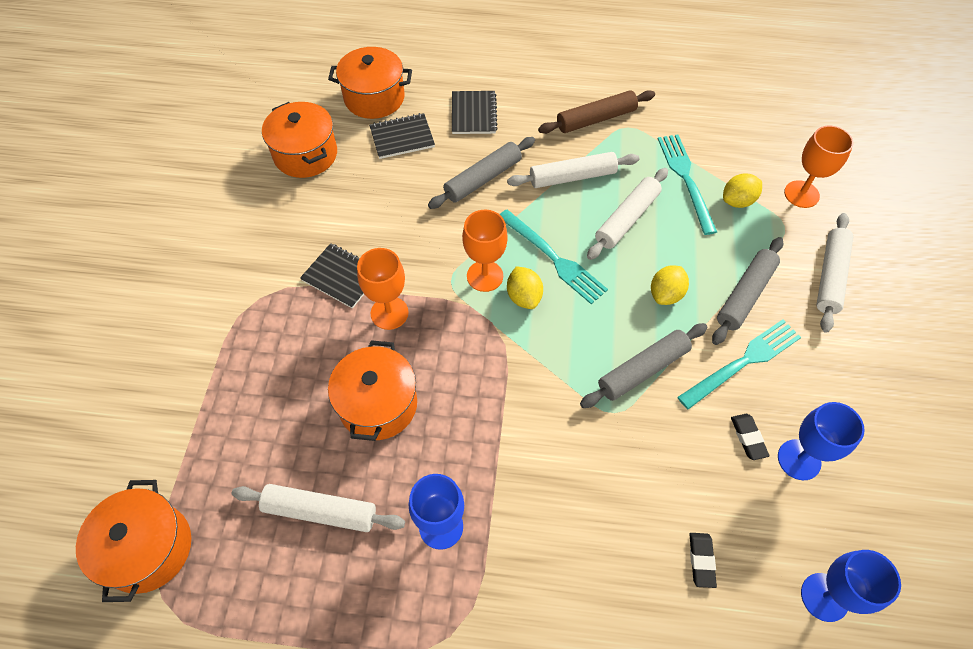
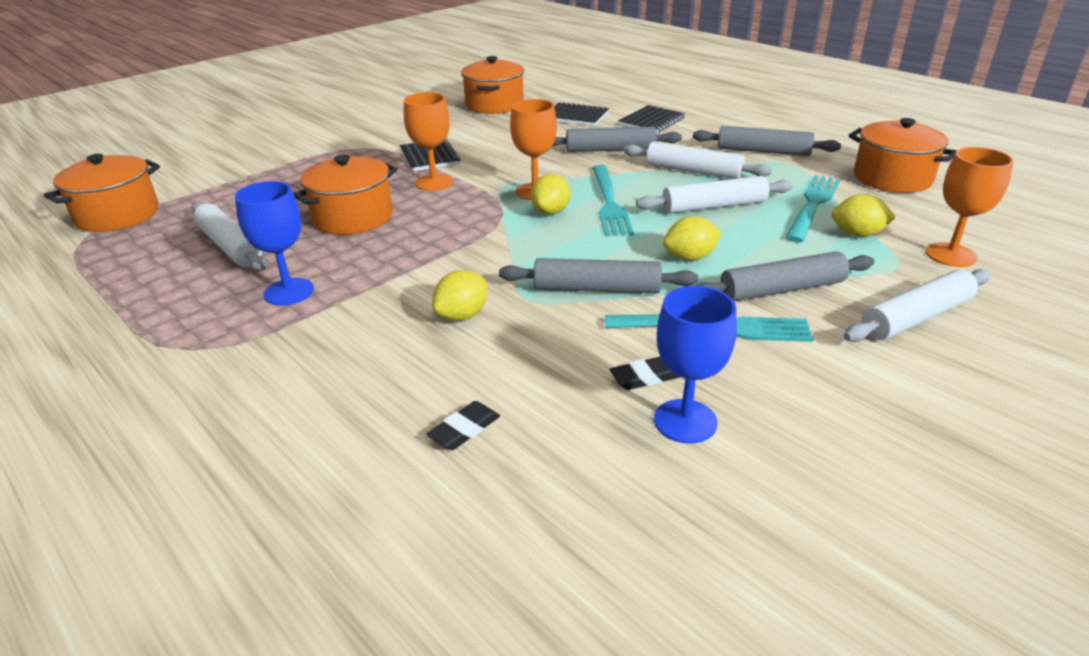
camera: 40 degrees right, 25 degrees down
orange pot [328,47,412,119] -> orange pot moved to [849,118,957,193]
brown rolling pin [538,90,655,134] -> grey rolling pin [693,126,841,156]
black eraser [731,414,769,460] -> black eraser turned 45 degrees clockwise [610,357,680,390]
blue goblet [801,550,901,622] -> none
none -> yellow lemon [432,270,487,321]

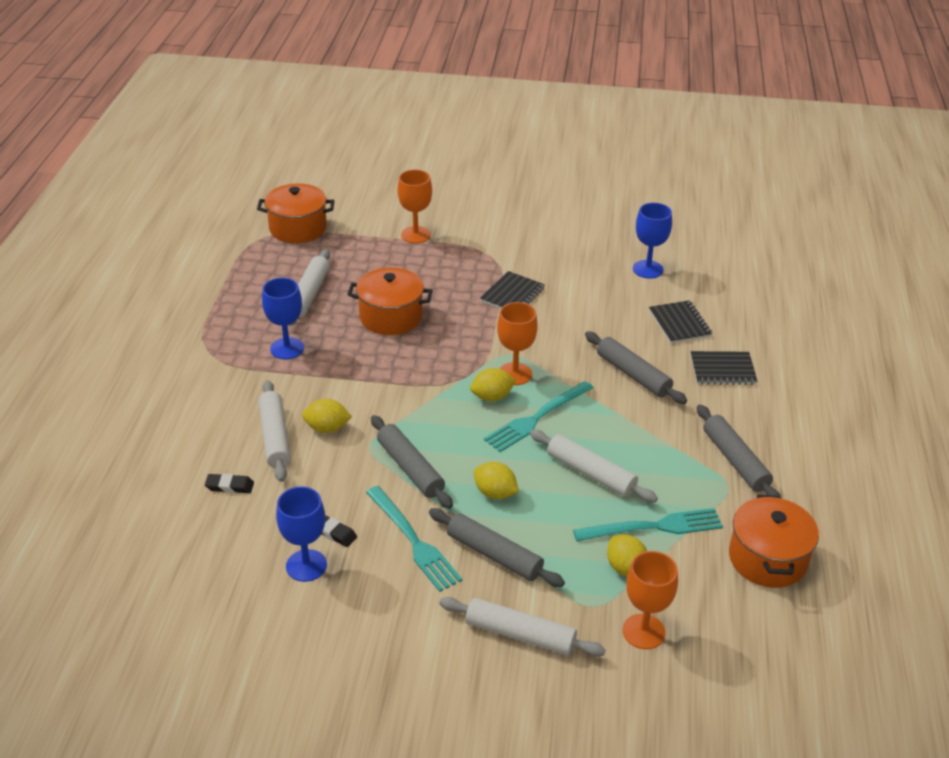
camera: 50 degrees right, 5 degrees up
orange goblet [404,92,453,191] -> orange goblet moved to [398,170,432,244]
orange pot [461,56,524,114] -> blue goblet [633,203,672,279]
white rolling pin [623,141,772,179] -> white rolling pin moved to [258,380,291,482]

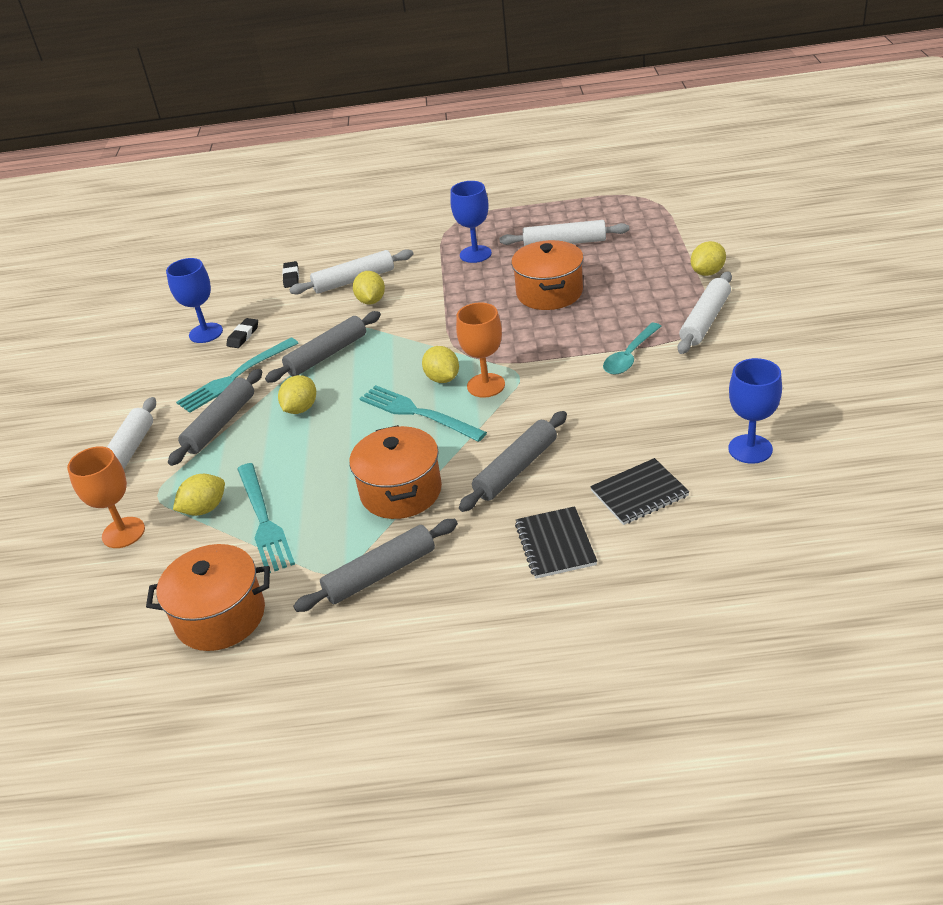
camera: 85 degrees right, 0 degrees up
orange pot [257,183,334,243] -> orange pot moved to [349,425,442,519]
orange goblet [398,170,432,244] -> yellow lemon [691,241,726,276]
black notebook [480,271,545,309] -> turquoise spoon [603,323,661,375]
white rolling pin [530,430,658,502] -> white rolling pin moved to [678,272,732,354]

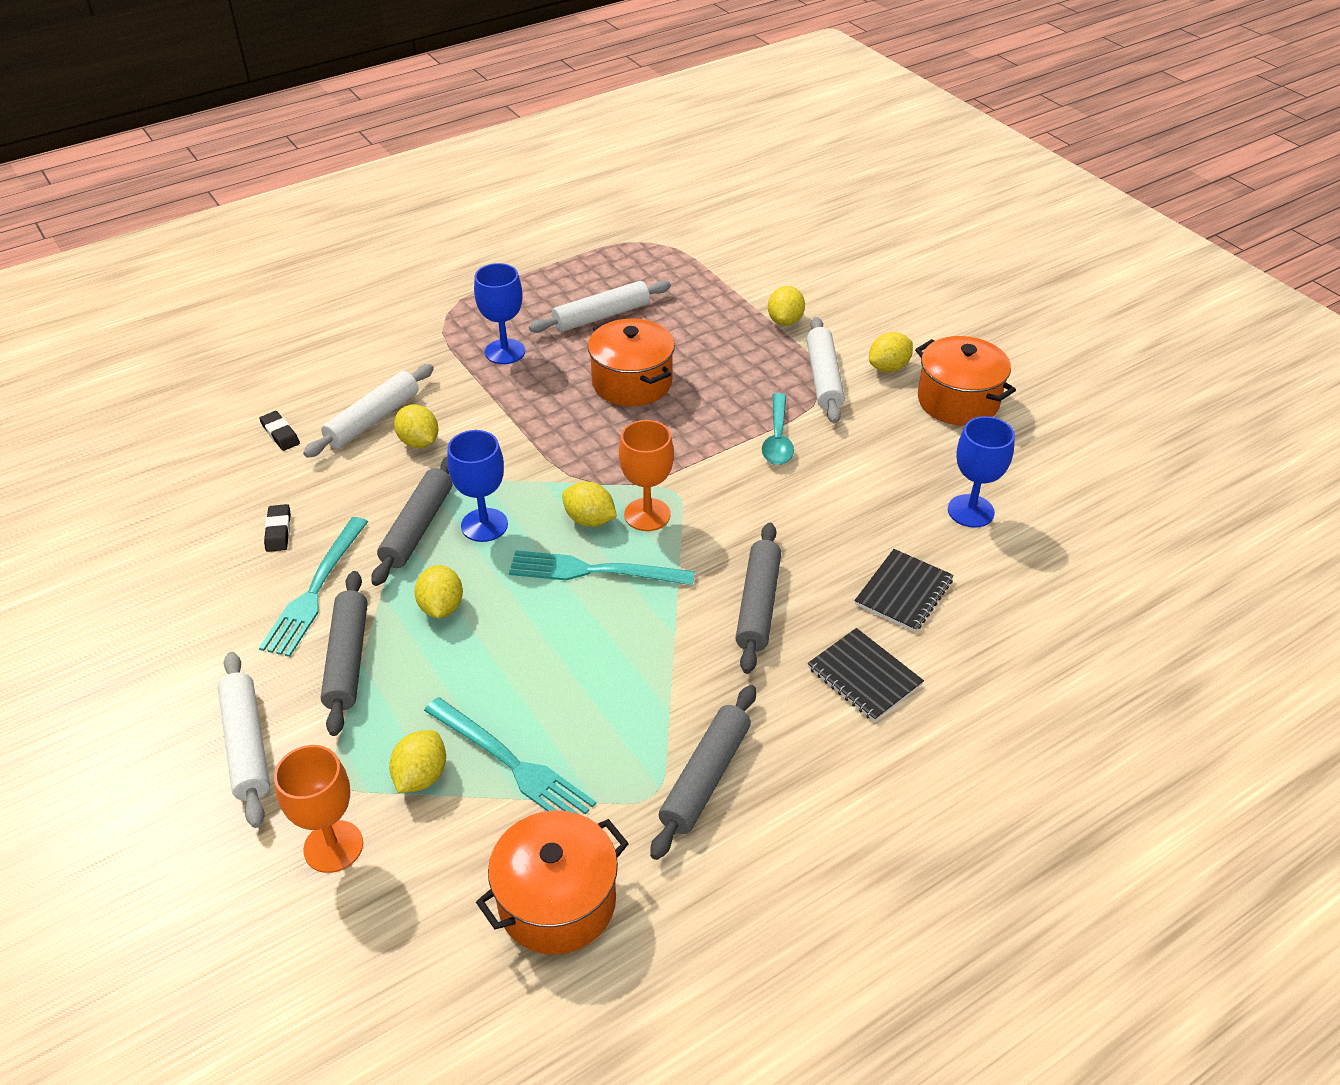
camera: 35 degrees left, 5 degrees up
blue goblet [166,258,223,343] -> blue goblet moved to [447,430,508,542]
orange pot [349,425,442,519] -> orange pot moved to [915,336,1016,426]
none -> yellow lemon [869,332,913,372]

